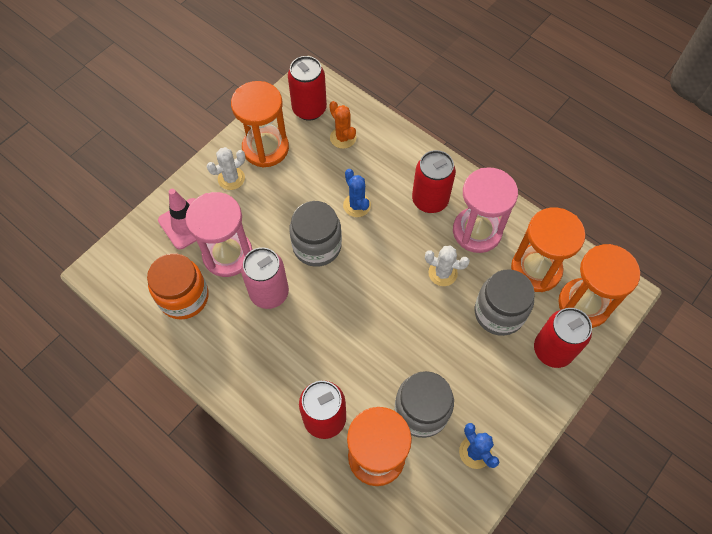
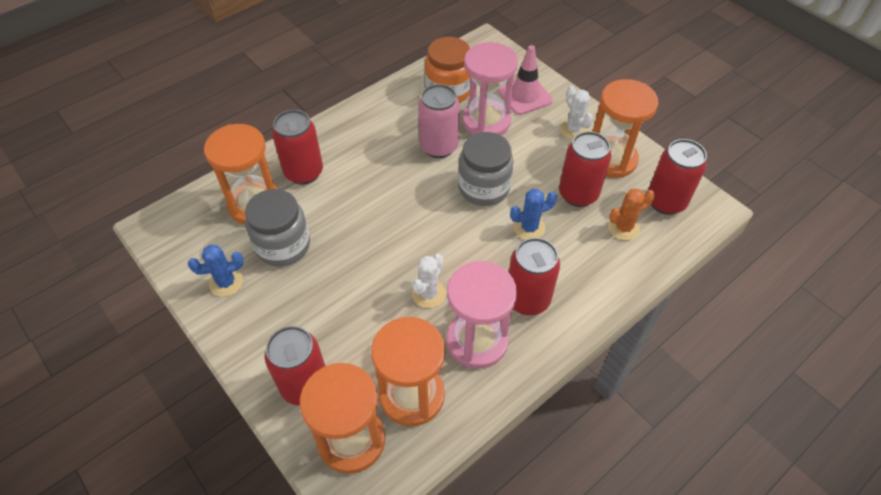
camera: 100 degrees right, 10 degrees down
grey jar [475,269,535,336] -> none
none -> red can [559,131,611,207]

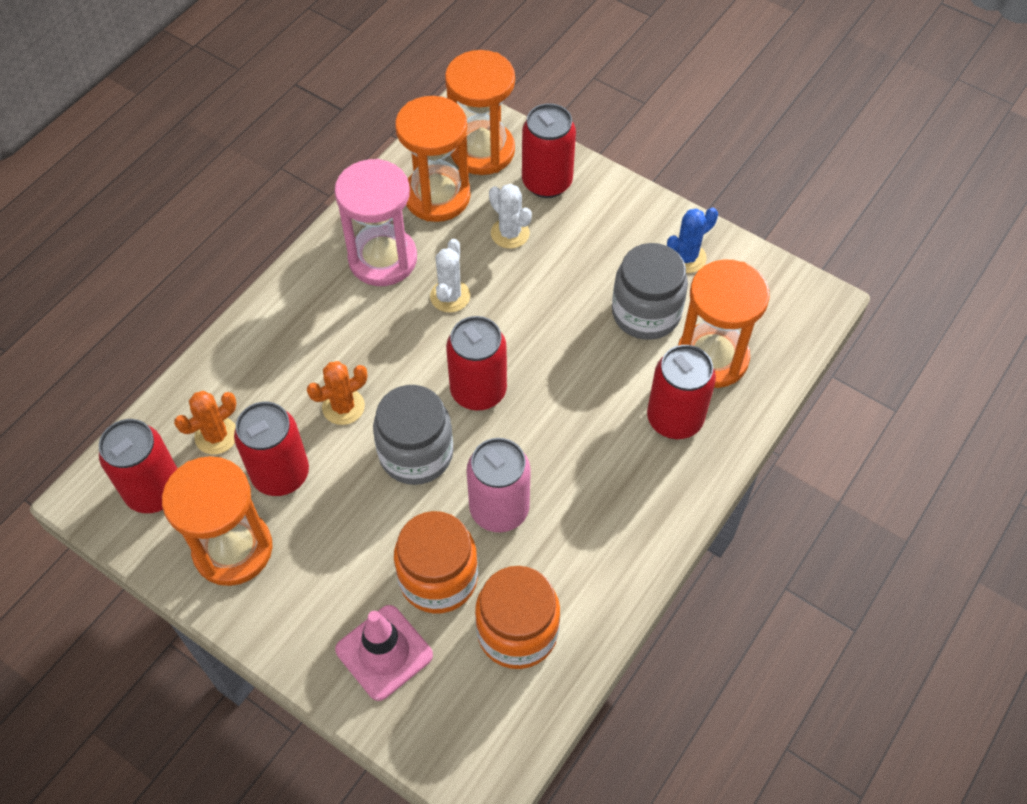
camera: 165 degrees right, 5 degrees up
pink hourglass [462,42,518,135] -> orange jar [394,511,478,614]
red can [509,238,560,315] -> red can moved to [446,316,507,411]
blue cactus [510,189,557,240] -> orange cactus [307,361,367,425]
white cactus [560,86,593,140] -> white cactus moved to [489,184,532,249]

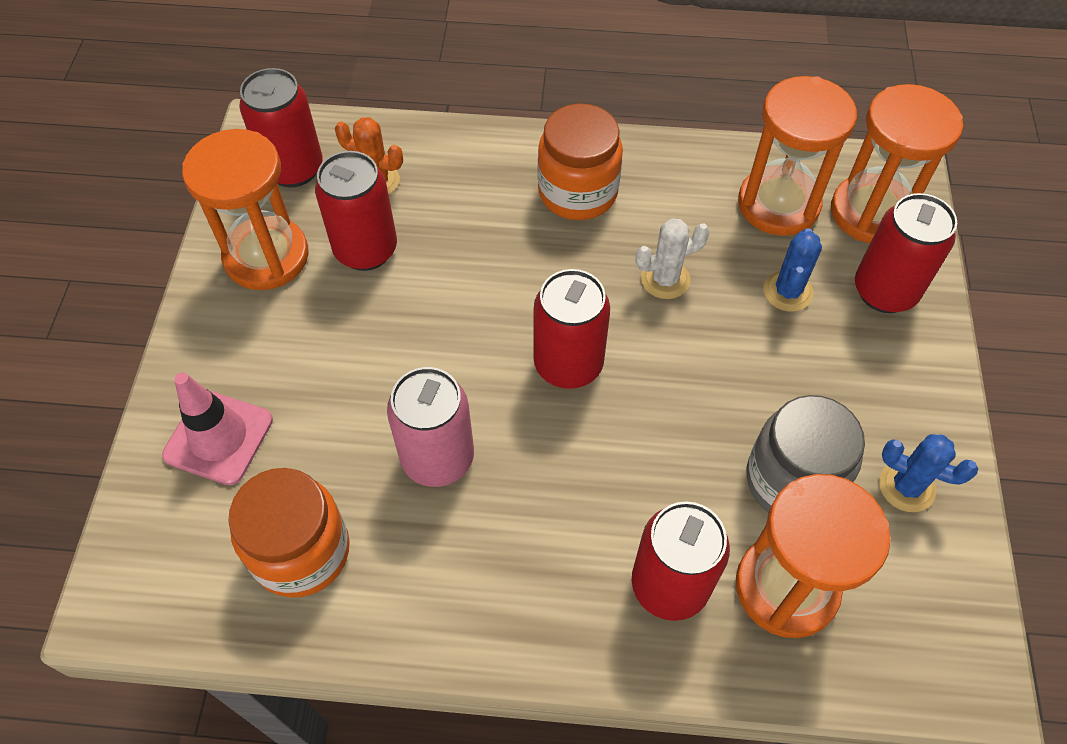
camera: 60 degrees right, 0 degrees up
orange cactus [307,361,367,425] -> none
pink hourglass [335,159,417,286] -> none
grey jar [373,385,453,485] -> none
orange jar [394,511,478,614] -> orange jar moved to [538,103,623,220]
white cactus [489,184,532,249] -> blue cactus [763,228,822,312]

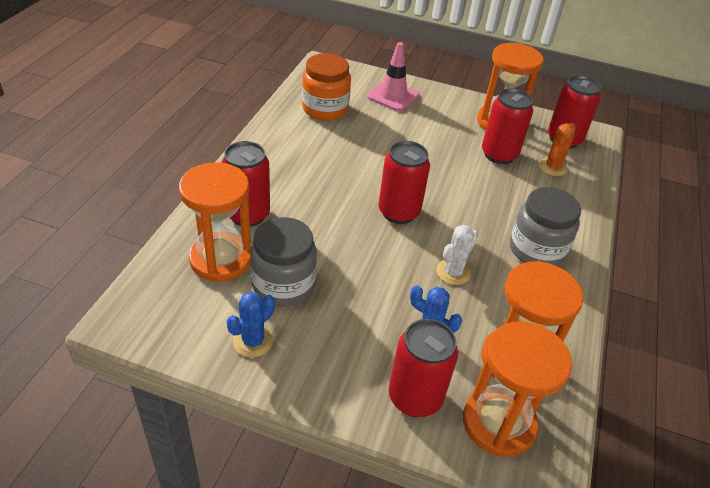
camera: 100 degrees right, 15 degrees down
pink can [387,367,474,487] -> none
orange jar [538,103,623,220] -> grey jar [510,187,581,266]
white cactus [635,219,710,299] -> white cactus turned 45 degrees clockwise [436,225,478,285]

